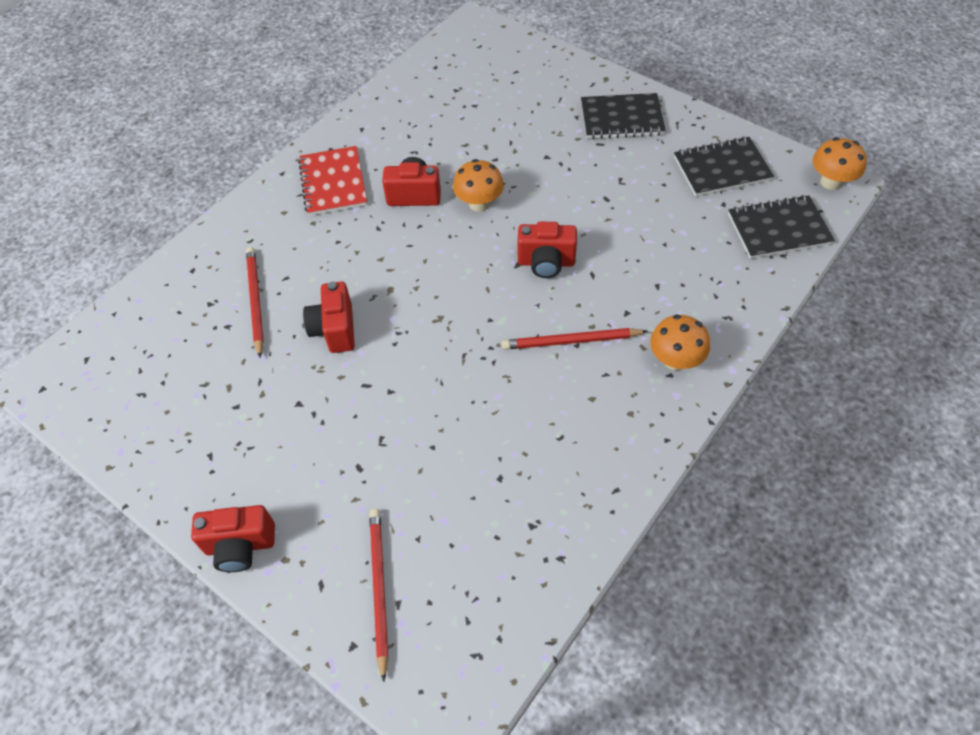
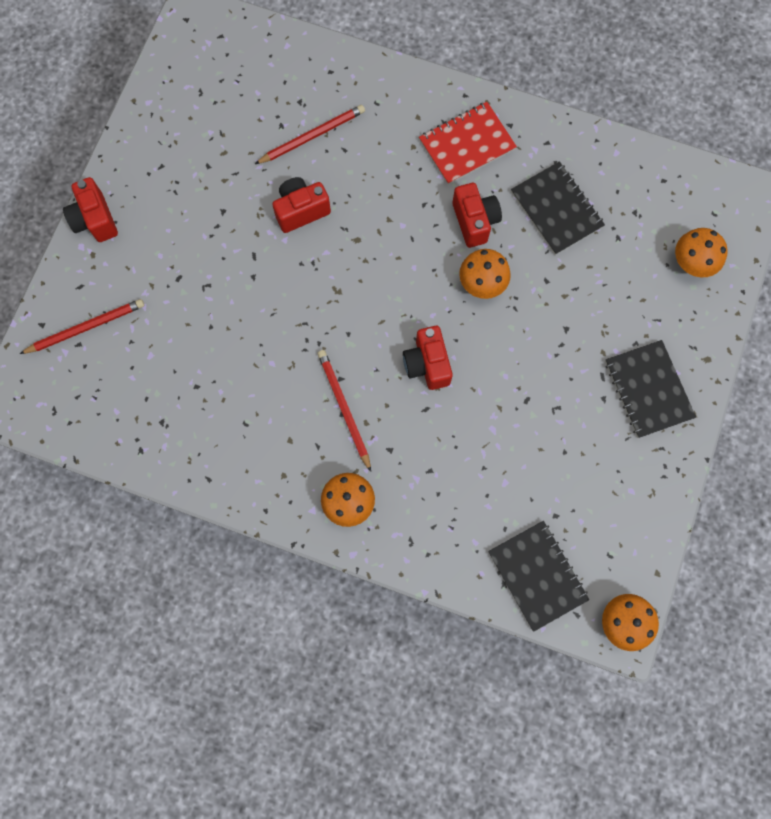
camera: 70 degrees right, 20 degrees up
black notebook [674,136,774,196] -> black notebook moved to [511,161,605,255]
none -> orange mushroom [675,228,728,278]

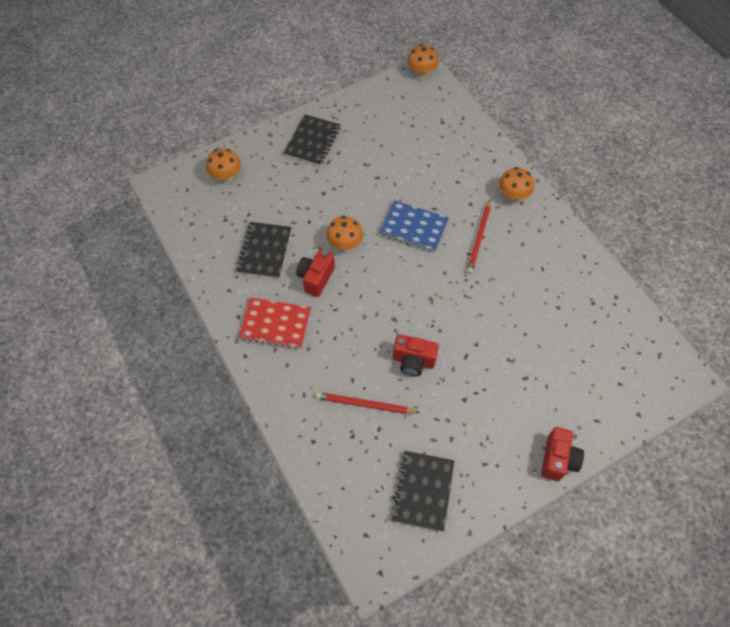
camera: 140 degrees left, 15 degrees down
red pencil [20,299,144,354] -> none
red camera [403,326,453,390] -> blue notebook [379,200,449,252]
black notebook [488,521,589,632] -> black notebook moved to [391,451,454,532]

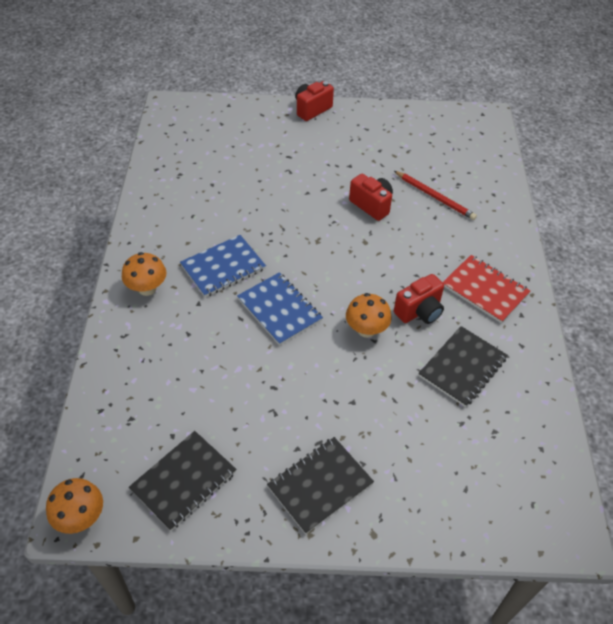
camera: 150 degrees left, 10 degrees down
orange mushroom [206,148,241,182] -> none
black notebook [391,451,454,532] -> black notebook moved to [129,431,236,531]
red pencil [467,200,491,274] -> blue notebook [180,235,266,297]

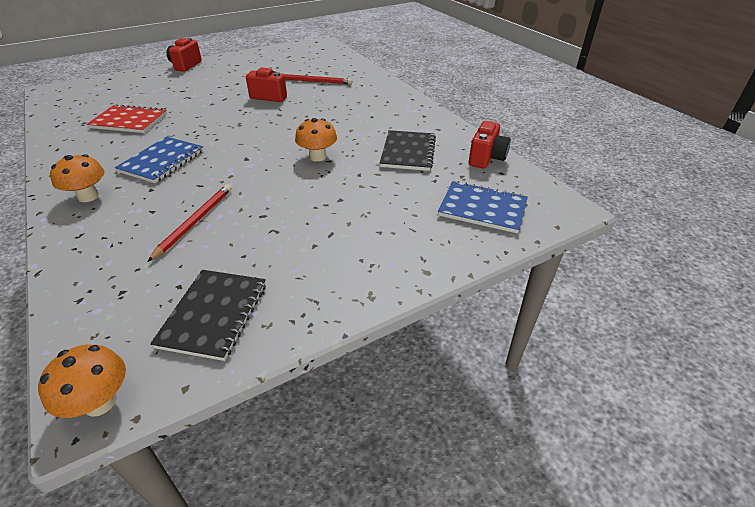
camera: 30 degrees left, 10 degrees down
blue notebook [237,272,323,346] -> blue notebook moved to [438,181,528,234]
black notebook [267,437,374,534] -> none
red camera [394,274,444,324] -> red camera moved to [469,121,511,169]
red notebook [442,255,530,323] -> red notebook moved to [87,104,167,133]
none -> red pencil [147,184,232,262]

